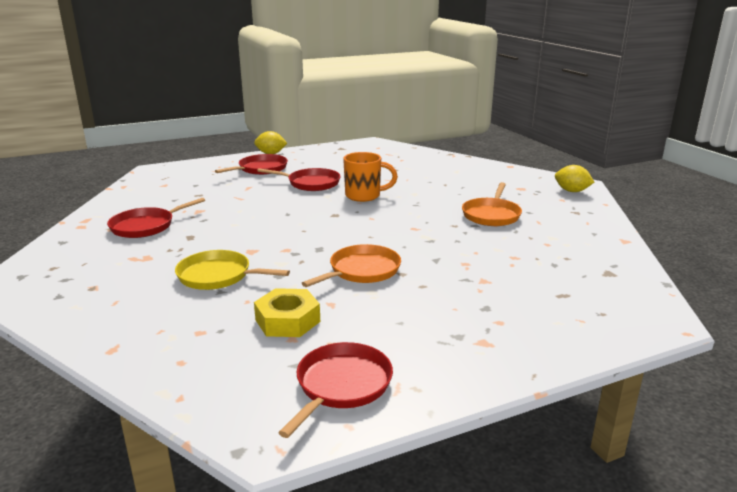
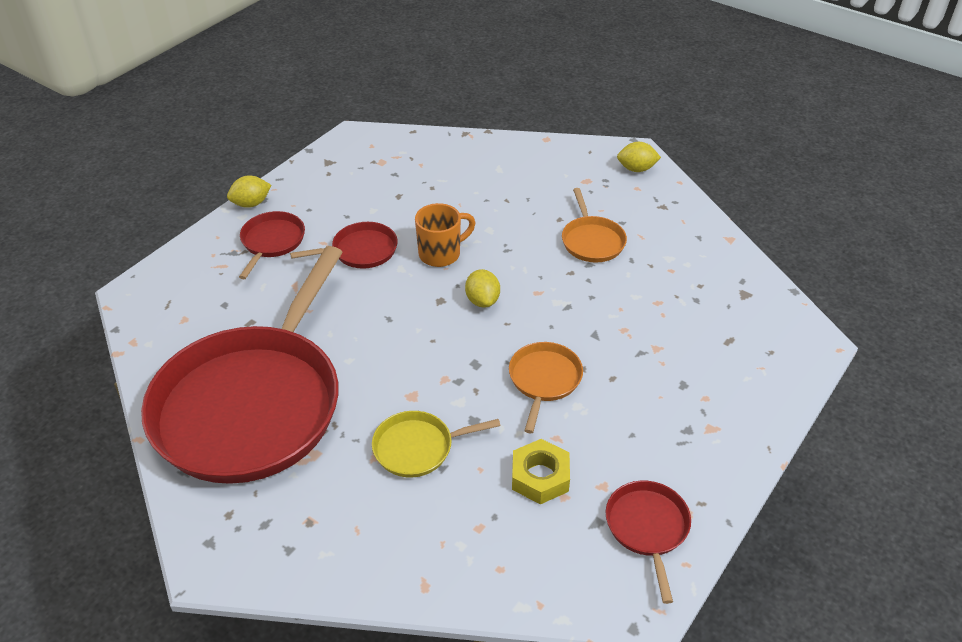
camera: 30 degrees left, 20 degrees up
red pan [107,198,205,238] -> red pan [141,246,343,484], size x2.48
none -> yellow lemon [465,269,500,308]

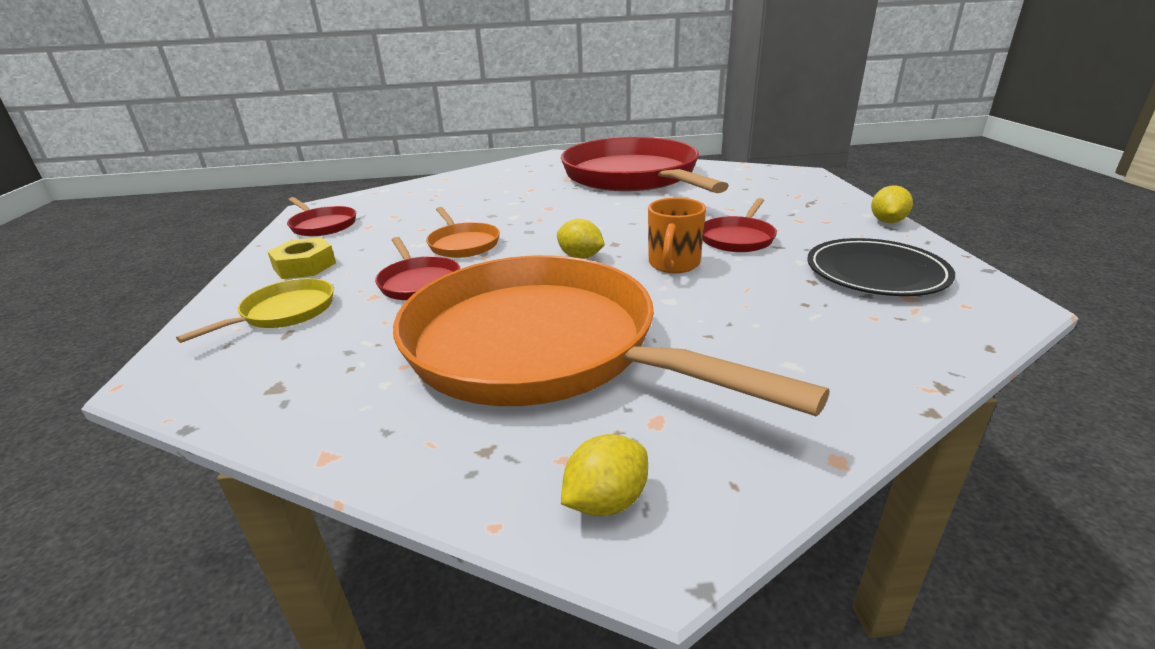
camera: 140 degrees right, 15 degrees down
red pan [239,211,305,279] -> red pan moved to [375,237,460,300]
yellow pan [372,411,501,478] -> yellow pan moved to [176,278,333,343]
yellow nut [512,439,570,504] -> yellow nut moved to [267,237,336,279]
orange pan [562,188,627,262] -> orange pan [393,255,830,416], size x2.48
none -> black plate [807,238,955,296]

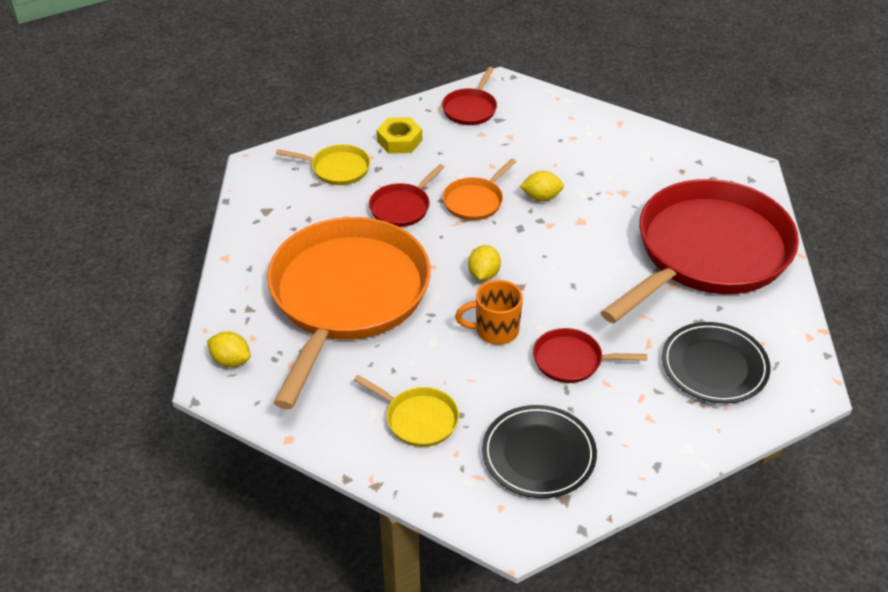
camera: 65 degrees right, 15 degrees up
yellow lemon [871,185,913,223] -> yellow lemon moved to [520,171,564,201]
none -> yellow pan [354,375,459,447]
none -> black plate [662,322,770,403]

